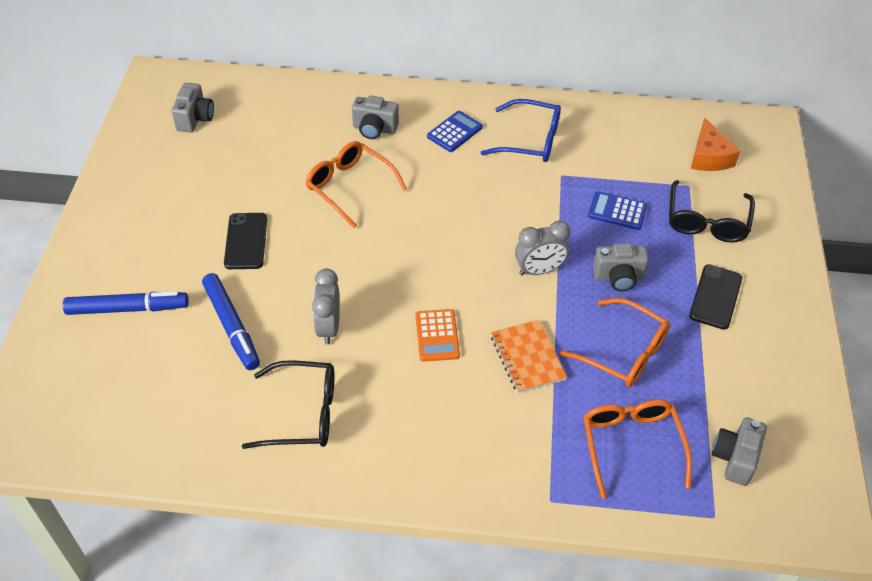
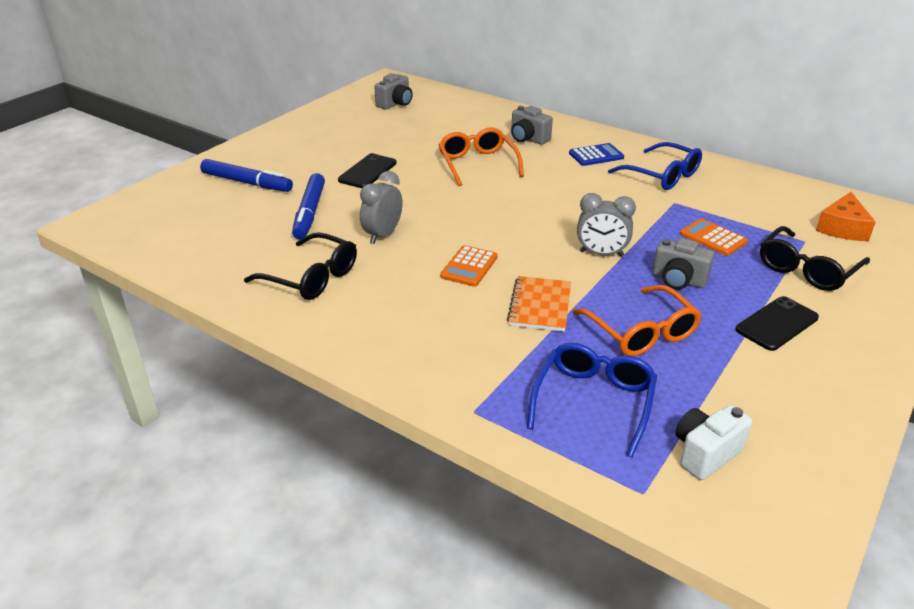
camera: 30 degrees right, 15 degrees down
orange glasses [583,400,692,499] -> blue glasses [527,342,657,457]
blue calculator [588,191,647,230] -> orange calculator [680,219,748,256]
grey camera [712,417,767,486] -> white camera [675,405,752,480]

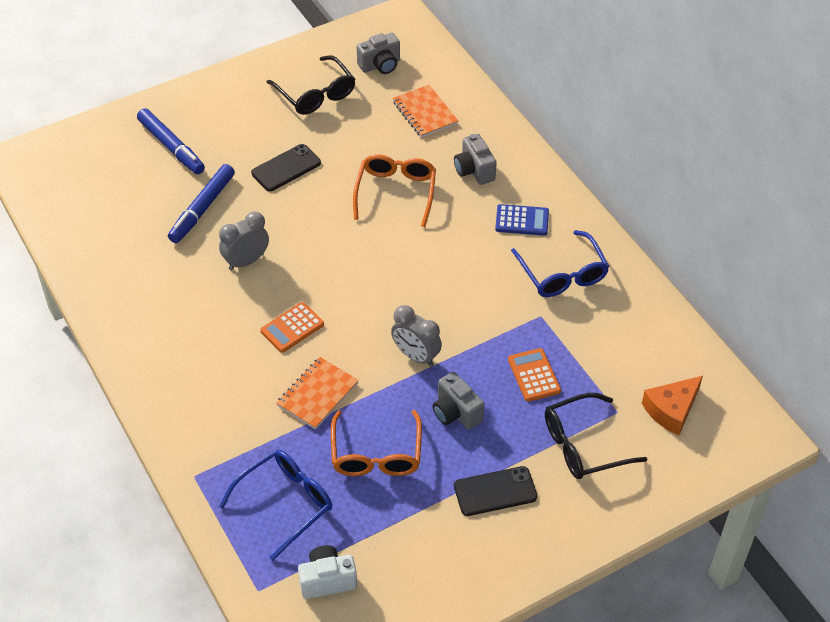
camera: 25 degrees right, 15 degrees up
black glasses [244,232,357,300] -> black glasses moved to [267,55,355,115]
none -> orange notebook [393,85,458,138]

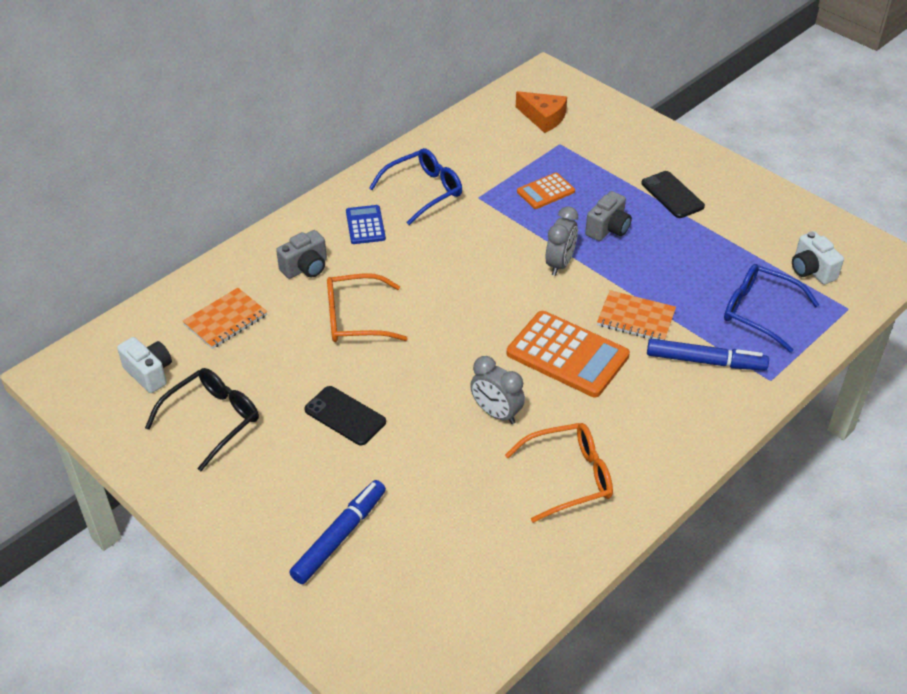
camera: 105 degrees left, 5 degrees down
blue marker [168,164,235,243] -> blue marker moved to [647,339,769,371]
orange calculator [260,302,324,353] -> orange calculator [507,311,630,397], size x1.84
orange glasses [331,410,422,476] -> orange glasses moved to [505,423,613,523]
grey camera [357,33,400,74] -> white camera [117,337,172,393]
black glasses [545,393,647,479] -> none

